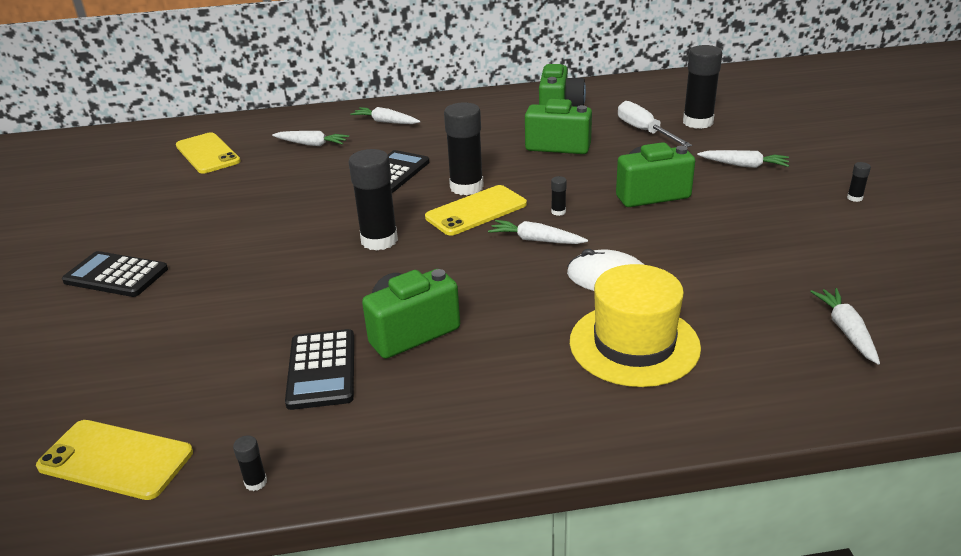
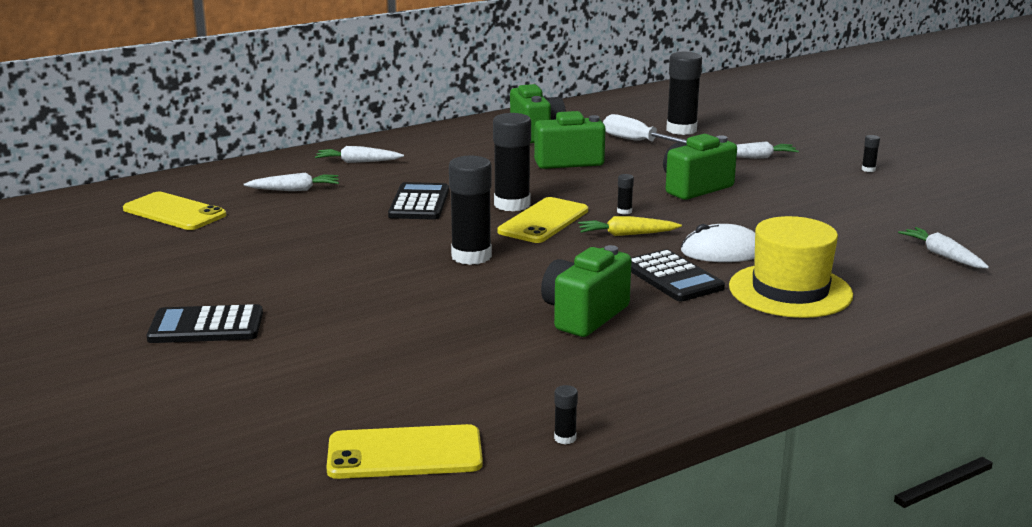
camera: 25 degrees left, 10 degrees down
black calculator [285,329,354,410] -> black calculator moved to [631,249,725,301]
white carrot [488,220,588,244] -> yellow carrot [578,216,682,236]

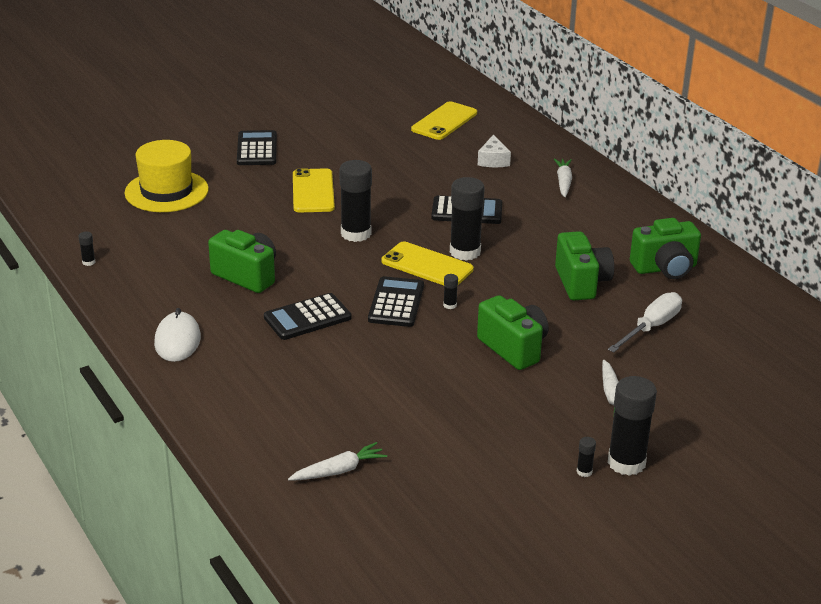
camera: 90 degrees right, 10 degrees up
white carrot [244,173,339,191] -> white cheese [478,135,511,167]
yellow phone [326,424,483,479] -> yellow phone moved to [293,168,335,212]
yellow carrot [578,216,682,236] -> black calculator [368,276,424,327]
black glue stick [666,52,702,135] -> black glue stick moved to [608,376,657,476]
white mouse [681,224,755,262] -> white mouse moved to [154,308,201,362]
yellow hat [729,216,853,318] -> yellow hat moved to [125,140,209,212]

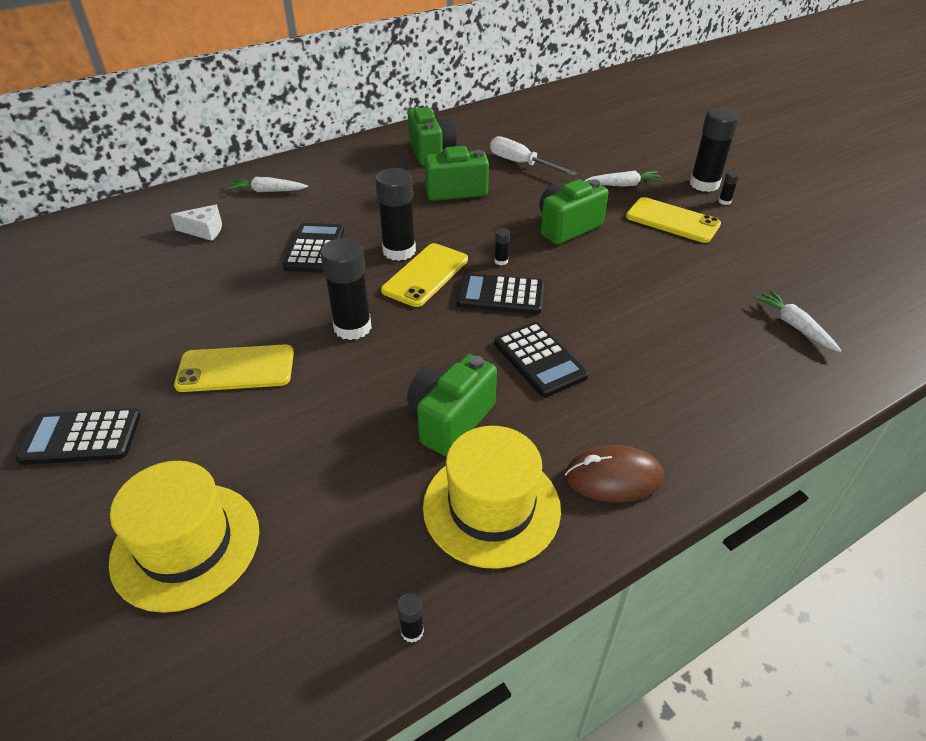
camera: 90 degrees left, 10 degrees up
white mouse [154,308,201,362] -> brown mouse [565,445,664,502]
yellow phone [411,101,477,140] -> yellow phone moved to [626,197,721,243]
none -> yellow hat [423,426,561,569]

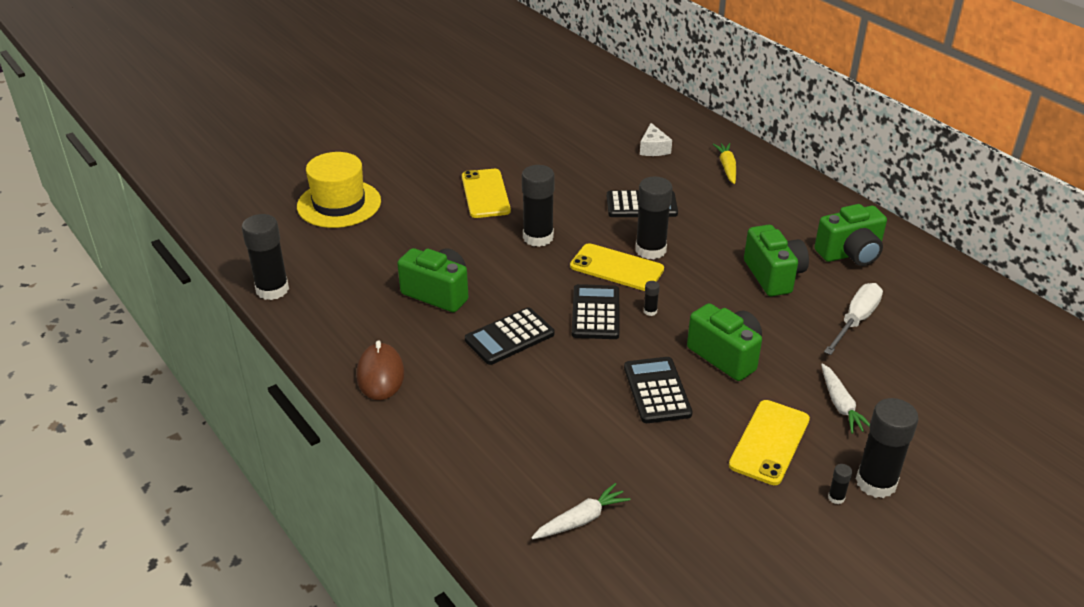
camera: 85 degrees right, 5 degrees down
black calculator [15,408,141,465] -> black calculator moved to [624,357,692,423]
white carrot [227,177,308,192] -> yellow carrot [713,143,736,184]
black glue stick [397,593,424,643] -> black glue stick [242,214,289,300], size x2.44
yellow hat [423,426,561,569] -> none

